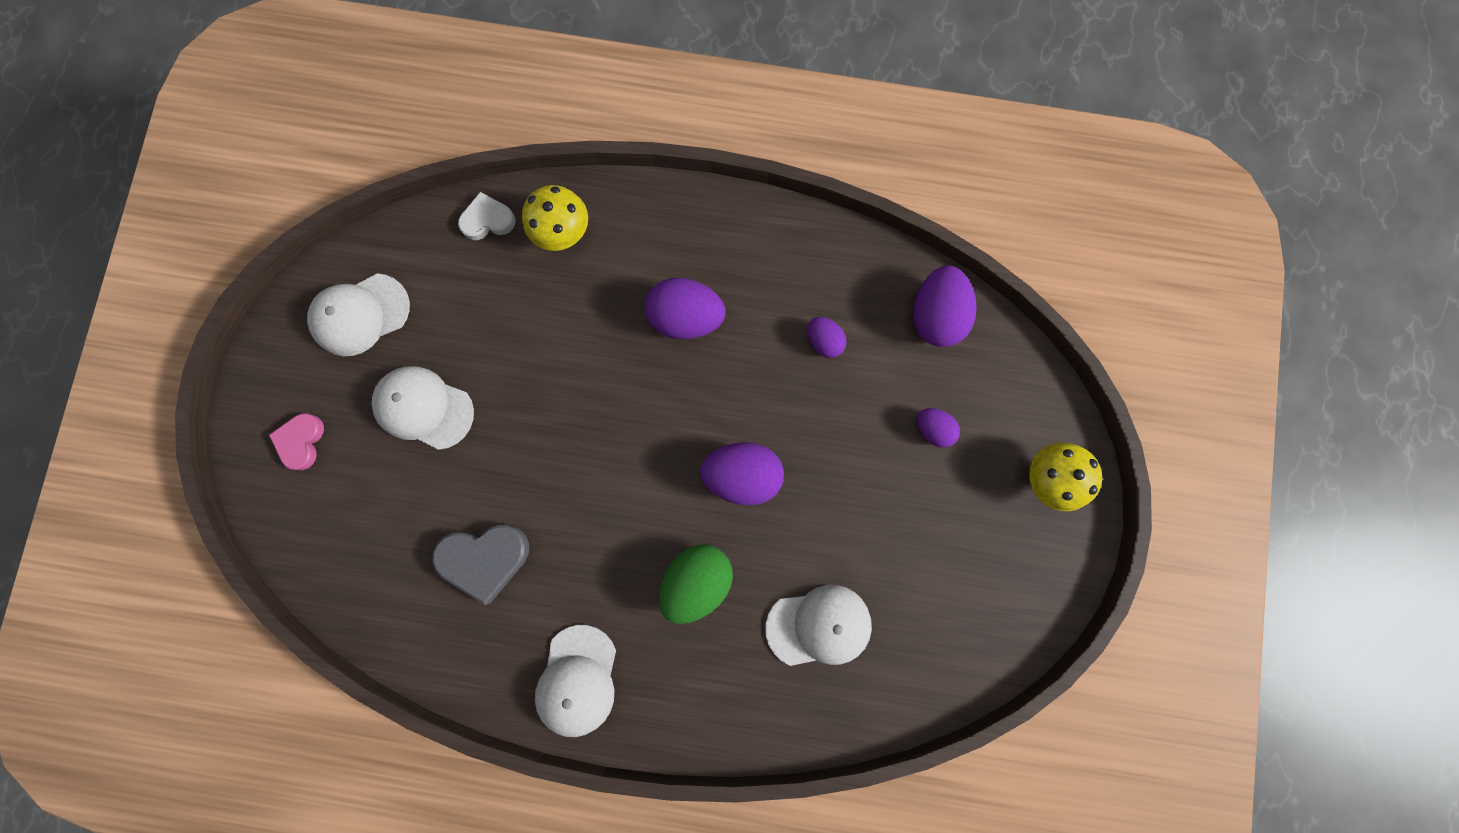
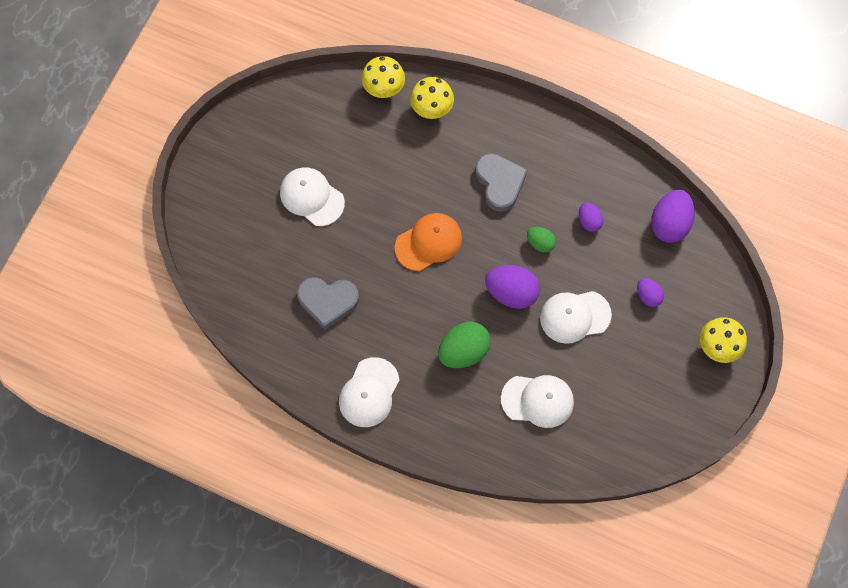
camera: 15 degrees right, 10 degrees down
pink heart [269,413,324,470] -> none
white cap [307,273,410,356] -> white cap moved to [540,291,612,344]
white heart [458,192,515,240] -> yellow mushroom [361,56,405,98]
purple egg [645,278,726,339] -> grey heart [475,153,528,212]
none -> orange cap [395,213,462,271]
none -> green egg [527,227,556,253]

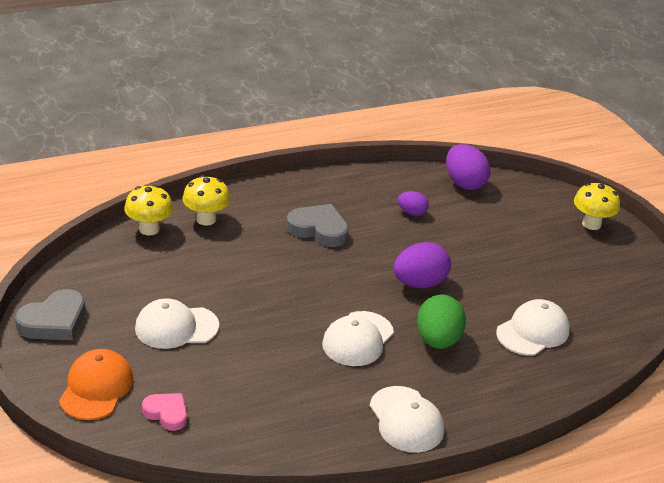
camera: 50 degrees left, 35 degrees down
grey heart [297,277,359,330] -> grey heart moved to [15,289,85,340]
orange cap [395,213,462,271] -> orange cap moved to [59,349,133,420]
green egg [527,227,556,253] -> none
white cap [540,291,612,344] -> white cap moved to [322,311,394,366]
purple egg [637,278,664,307] -> none
none -> pink heart [142,393,187,431]

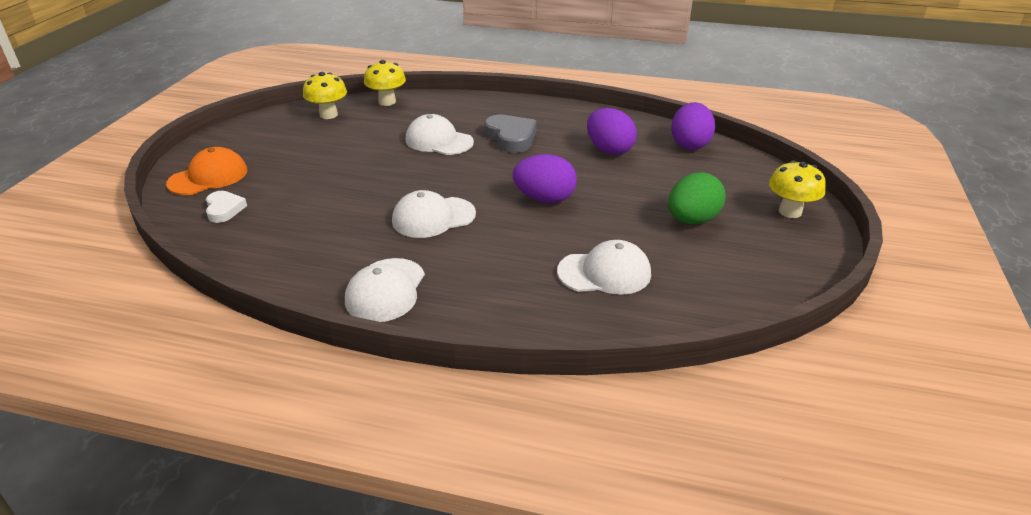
camera: 40 degrees right, 0 degrees up
grey heart [15,289,85,340] -> none
white cap [135,298,219,349] -> white cap moved to [406,114,474,155]
pink heart [142,393,187,431] -> white heart [206,191,247,223]
yellow mushroom [182,175,230,226] -> yellow mushroom moved to [303,72,347,119]
purple egg [397,191,429,216] -> purple egg [587,108,637,155], size x1.77
green egg [417,295,466,349] -> green egg moved to [668,172,725,224]

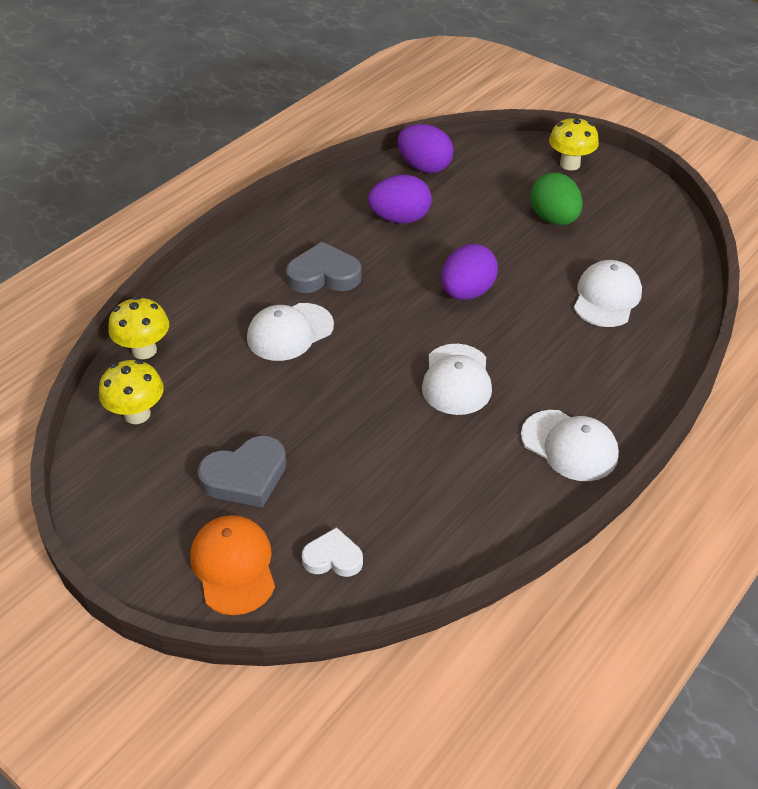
camera: 65 degrees left, 10 degrees up
none -> grey heart [197,436,286,508]

